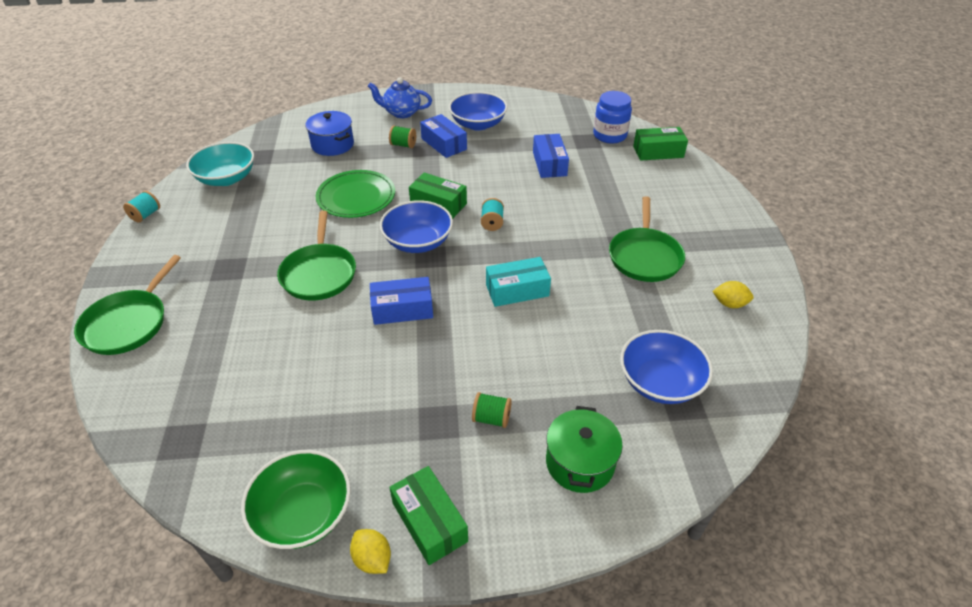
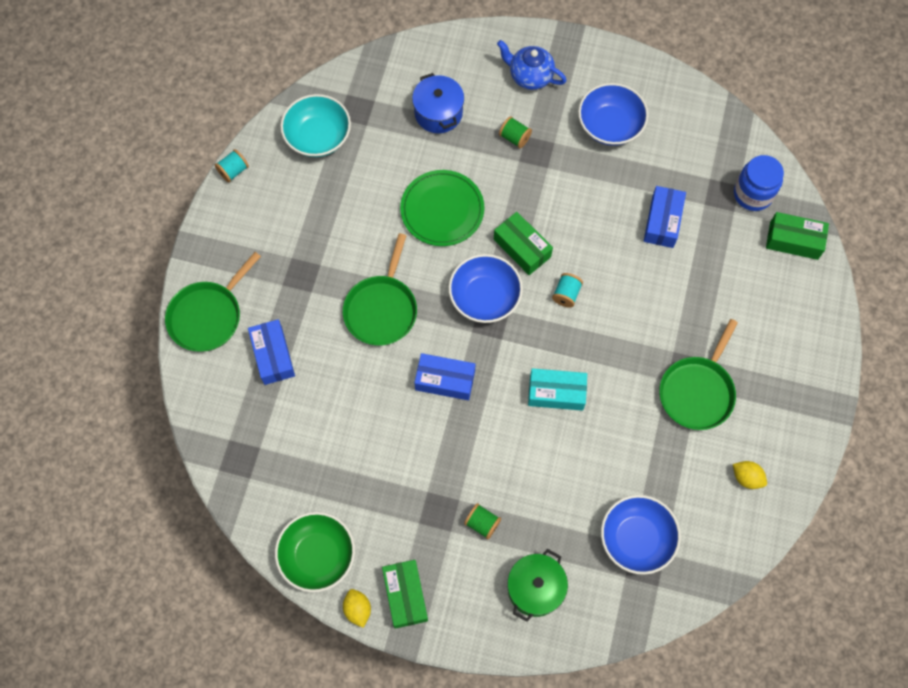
camera: 20 degrees right, 25 degrees up
blue box [420,114,467,158] -> blue box moved to [248,319,295,385]

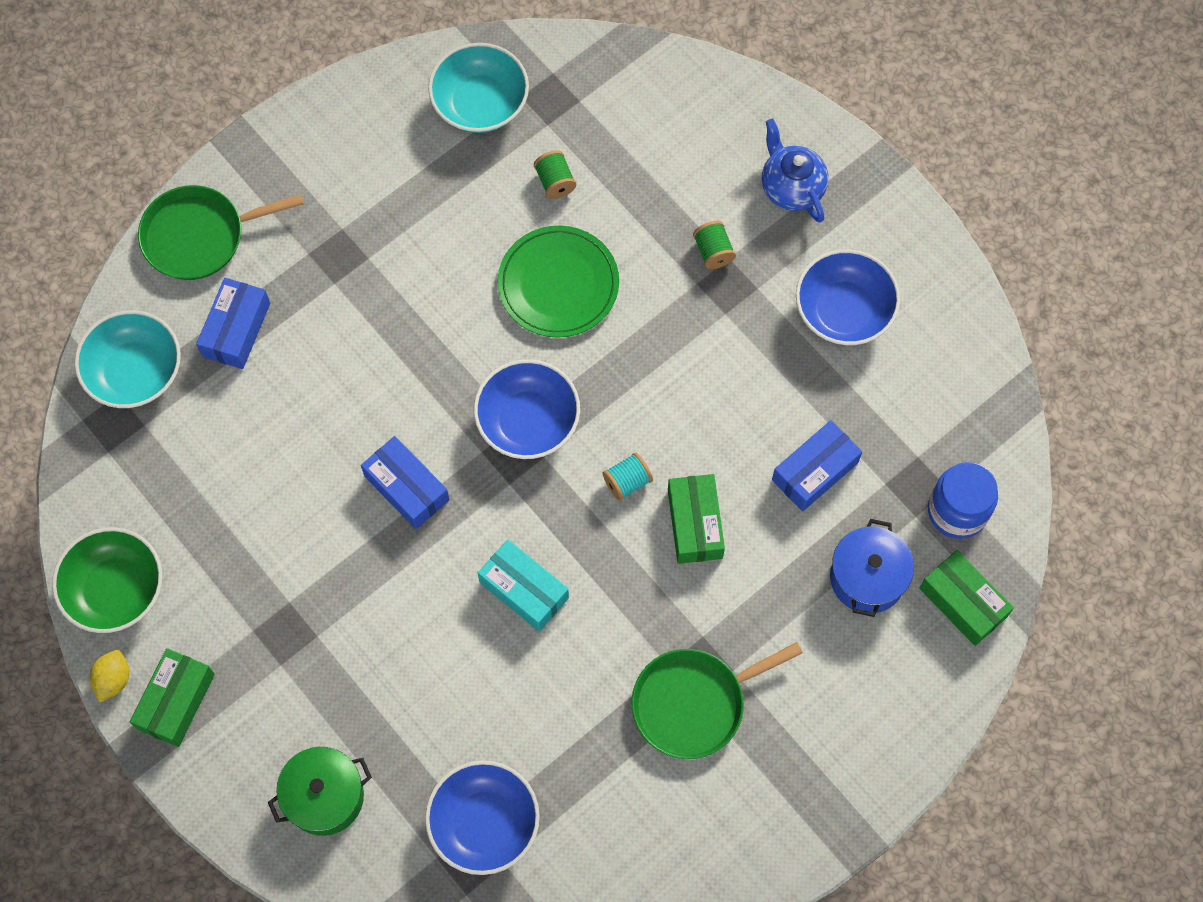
camera: 35 degrees right, 0 degrees up
turquoise spool [215,149,249,182] -> none
green pan [343,233,417,345] -> none
blue pot [412,73,464,133] -> blue pot moved to [830,519,914,617]
green spool [464,503,501,540] -> green spool moved to [534,150,576,199]
green box [494,212,553,275] -> green box moved to [668,474,725,564]
yellow lemon [733,461,767,489] -> none
none -> turquoise bowl [75,310,181,408]

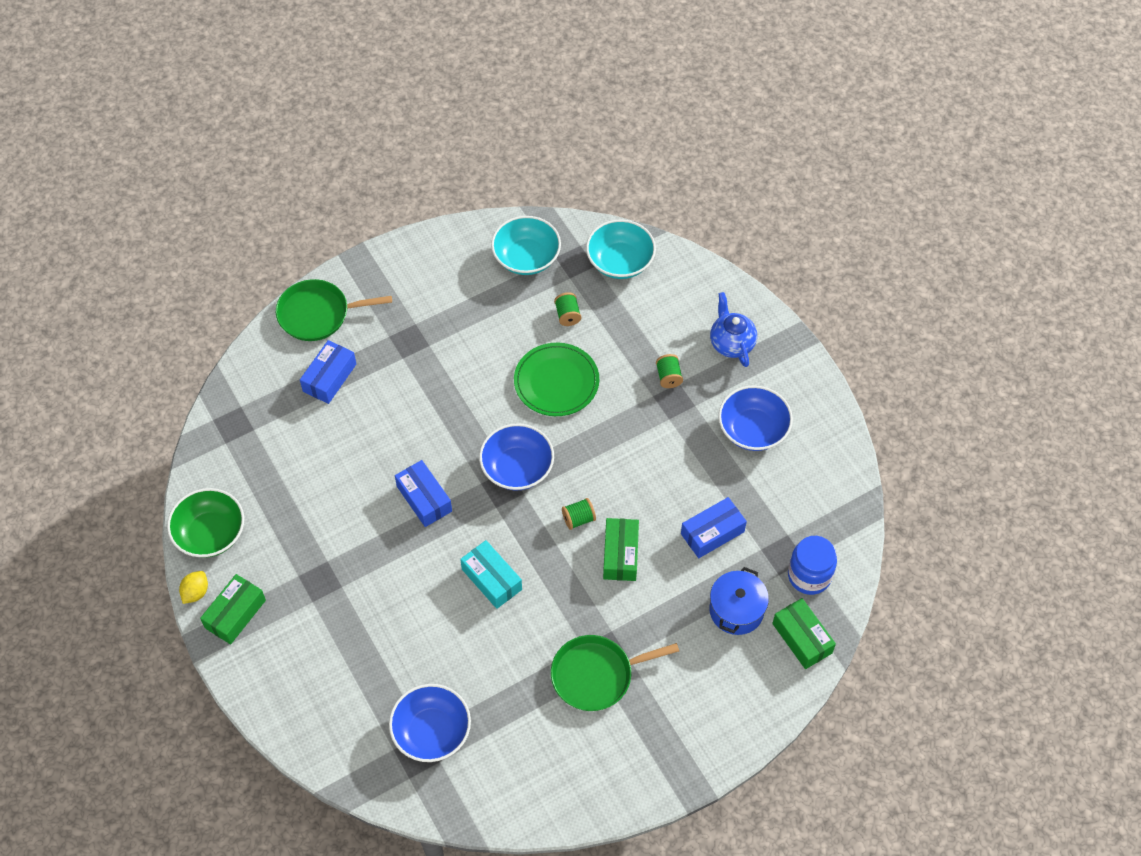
camera: 10 degrees right, 10 degrees down
turquoise bowl [75,310,181,408] -> turquoise bowl moved to [586,219,656,279]
green pot [268,747,372,836] -> none
turquoise spool [603,452,653,501] -> green spool [562,498,596,530]

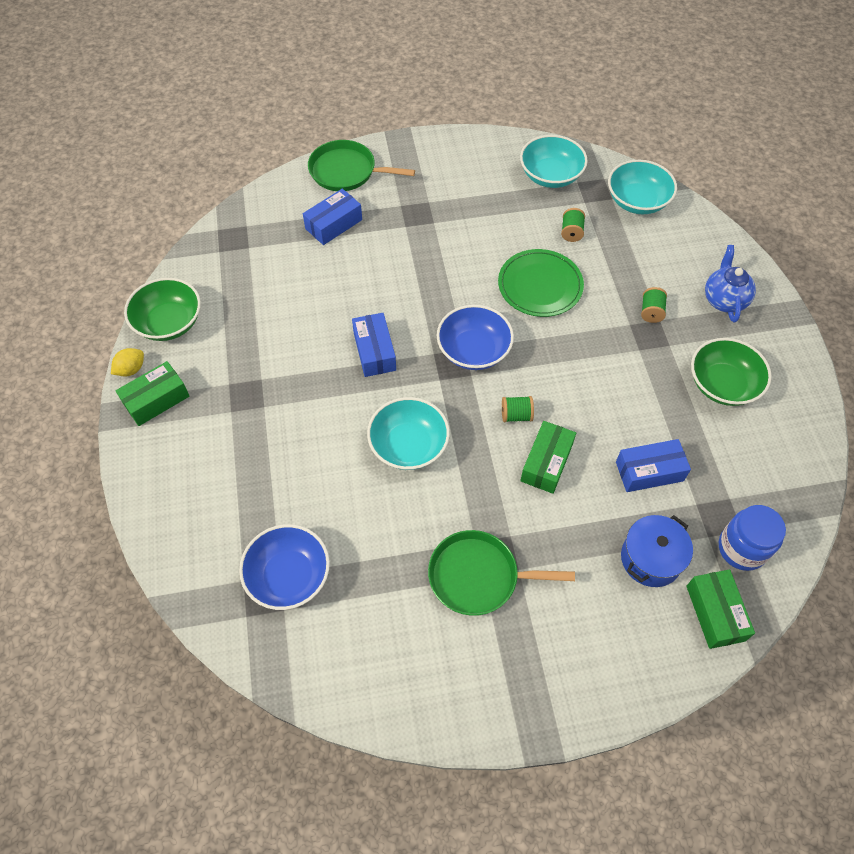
camera: 20 degrees right, 0 degrees up
turquoise box [460,540,522,609] -> turquoise bowl [367,397,450,470]
blue bowl [718,385,793,451] -> green bowl [691,338,772,406]

